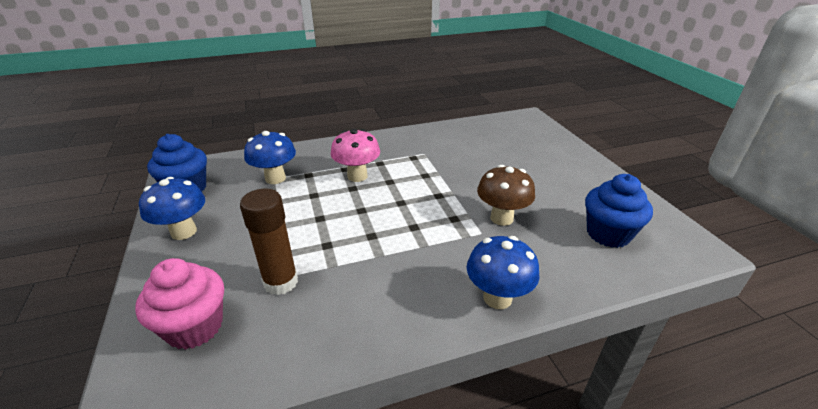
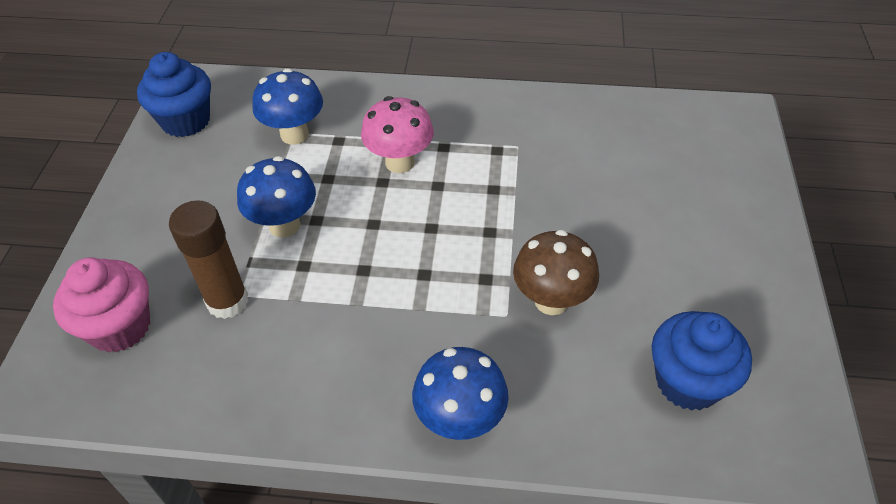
camera: 25 degrees right, 15 degrees up
blue mushroom [139,177,205,240] -> blue mushroom moved to [237,156,316,237]

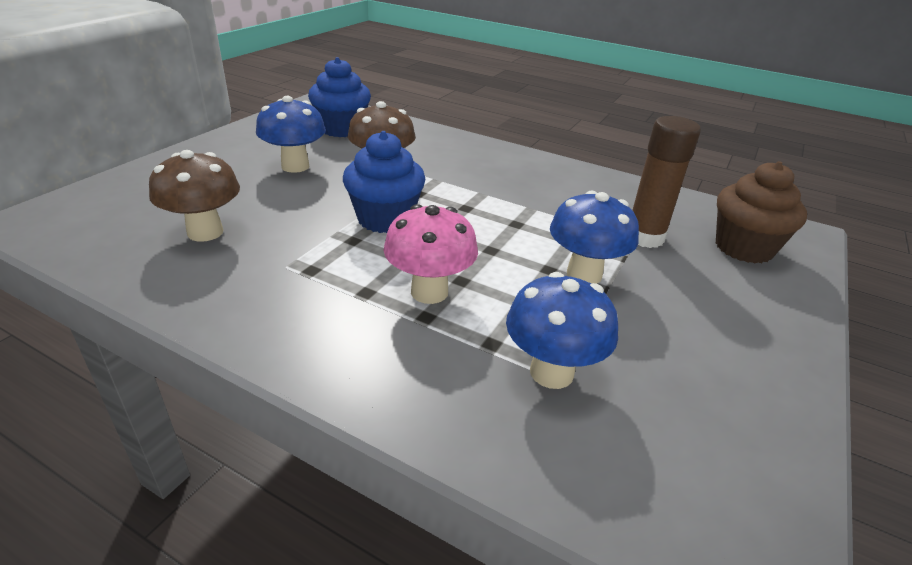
camera: 160 degrees left, 15 degrees down
pink cupcake [53,258,150,353] -> brown cupcake [716,161,807,263]
blue cupcake [137,52,211,137] -> blue cupcake moved to [343,131,425,233]
blue mushroom [412,347,509,440] -> blue mushroom moved to [256,96,326,173]
none -> brown mushroom [149,150,240,242]

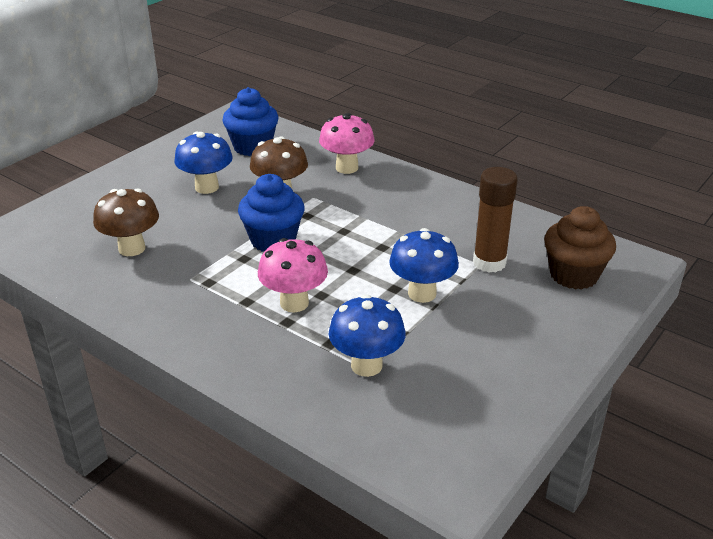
camera: 10 degrees right, 0 degrees up
none -> pink mushroom [319,113,374,174]

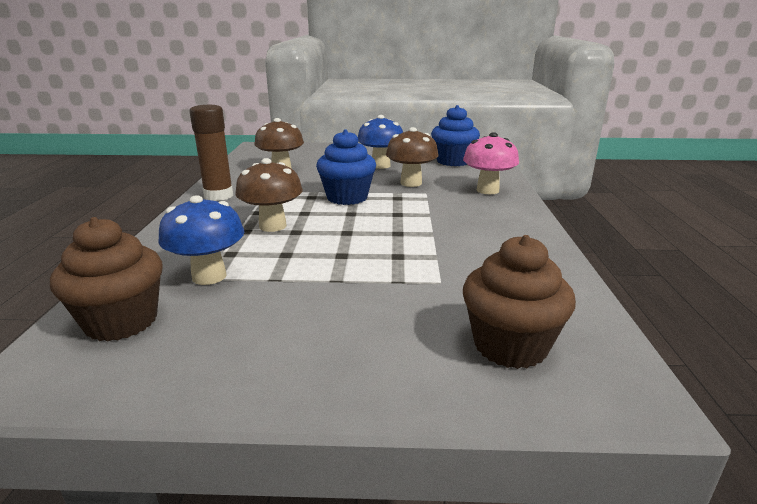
camera: 55 degrees right, 10 degrees down
pink mushroom [258,238,328,313] -> brown mushroom [235,158,303,232]
blue mushroom [389,228,459,303] -> none
brown glue stick [473,167,518,273] -> brown glue stick moved to [189,105,233,201]
none -> brown cupcake [50,217,163,341]

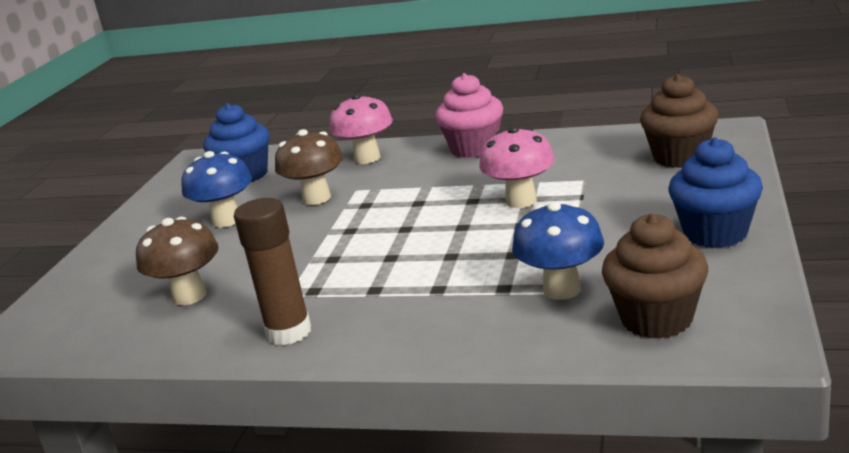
camera: 75 degrees left, 0 degrees up
brown mushroom [235,158,303,232] -> none
blue cupcake [316,129,376,205] -> blue cupcake moved to [668,137,763,248]
none -> pink cupcake [435,73,503,158]
none -> pink mushroom [479,126,555,208]

